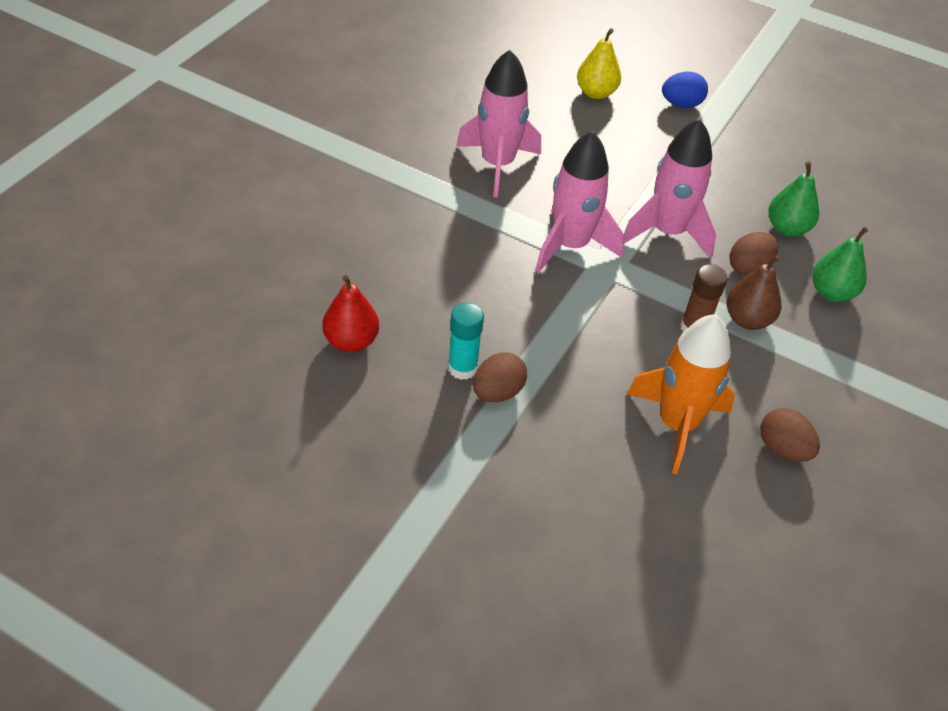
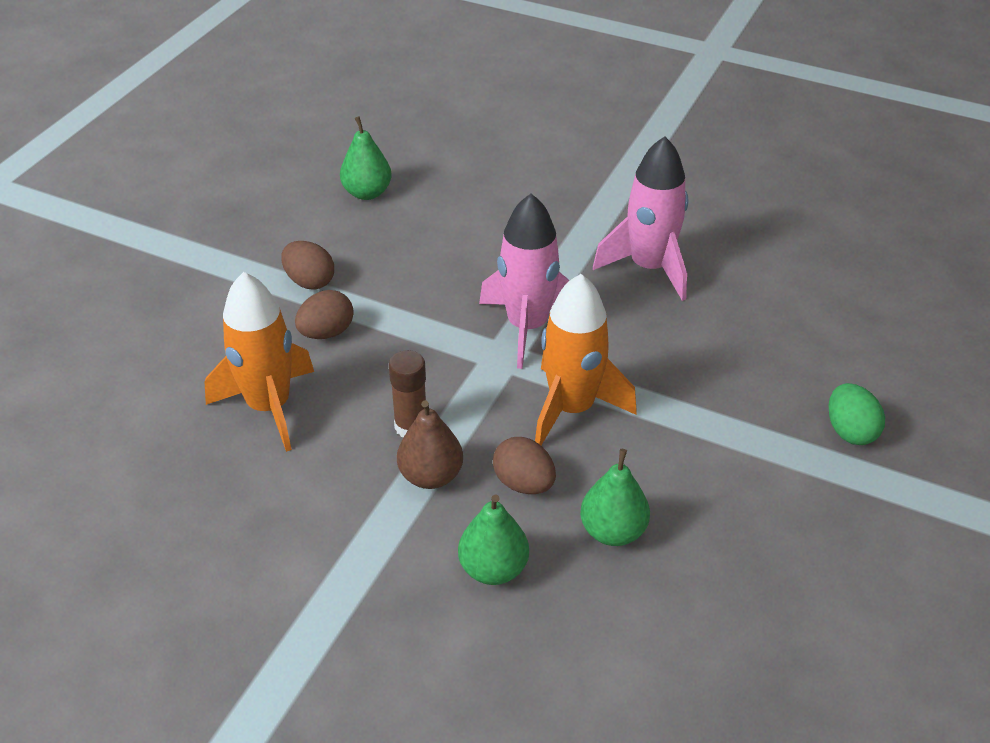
camera: 90 degrees right, 5 degrees down
red pear [323,275,379,352] -> green pear [340,116,392,200]
turquoise glue stick [448,302,484,380] -> none
yellow pear [577,28,621,99] -> none
pink rocket [623,118,716,258] -> orange rocket [535,274,637,445]
blue egg [662,72,708,108] -> green egg [829,383,885,445]
brown egg [760,408,820,462] -> brown egg moved to [295,290,354,339]

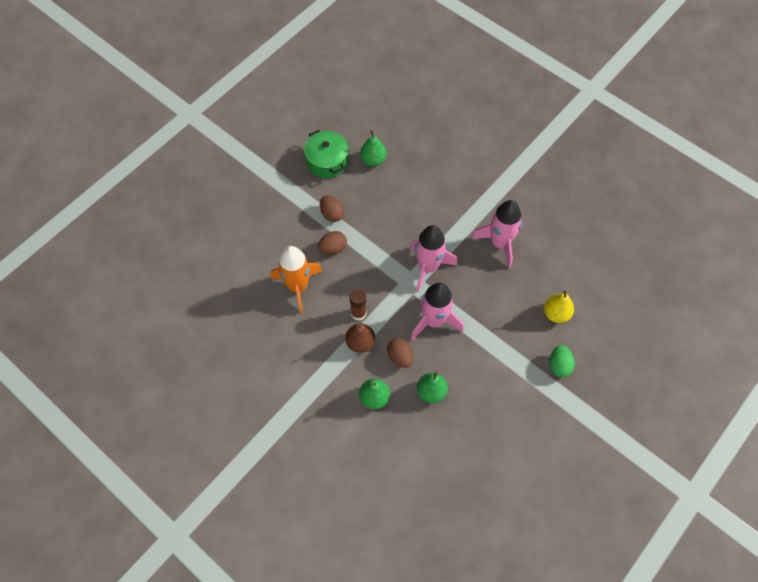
camera: 15 degrees right, 20 degrees up
orange rocket [535,274,637,445] -> pink rocket [411,282,464,340]
none -> green pot [304,130,348,178]
none -> yellow pear [544,291,574,323]

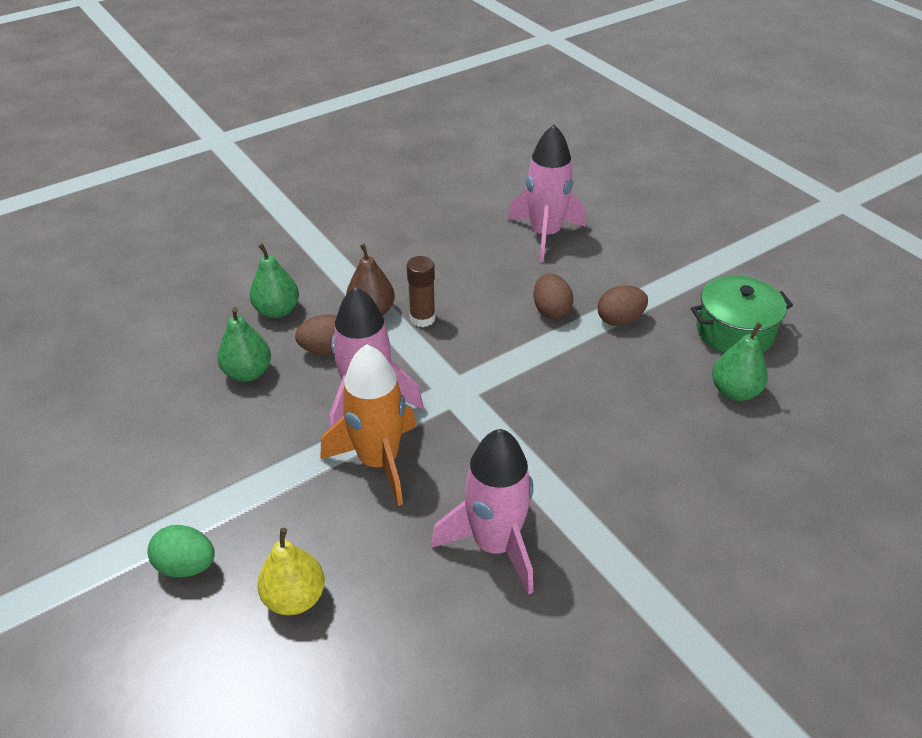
camera: 105 degrees right, 20 degrees down
orange rocket [270,246,322,314] -> orange rocket moved to [320,344,417,506]
pink rocket [409,225,458,292] -> pink rocket moved to [508,124,586,263]

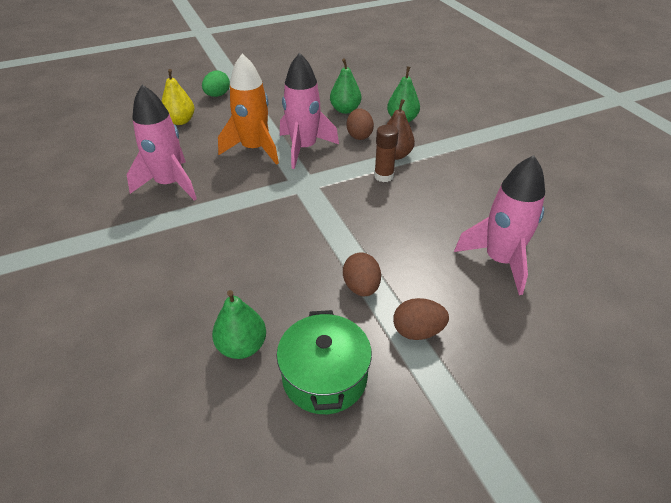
camera: 100 degrees right, 0 degrees up
brown egg [533,274,573,319] -> brown egg moved to [393,298,449,340]

